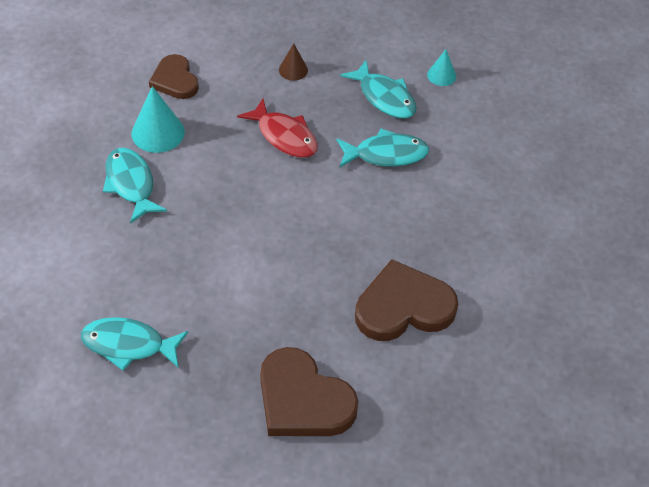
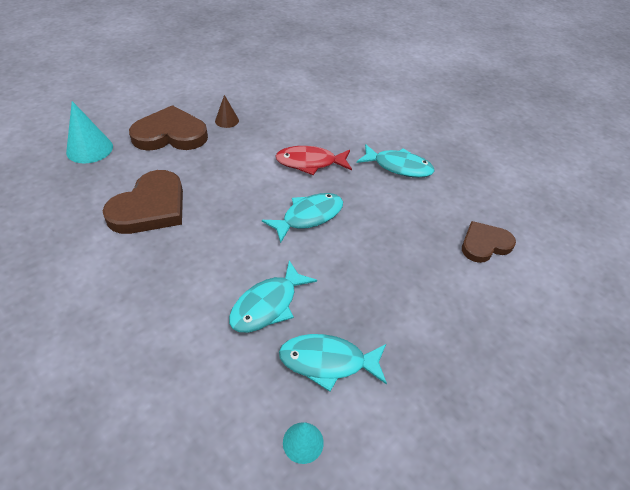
camera: 135 degrees right, 5 degrees down
turquoise fish [81,317,188,371] -> turquoise fish moved to [262,193,343,243]
turquoise cone [131,86,185,153] -> turquoise cone moved to [66,101,113,163]
brown heart [149,54,199,99] -> brown heart turned 45 degrees counterclockwise [462,221,516,263]
red fish [237,99,318,158] -> red fish moved to [275,146,352,175]
brown cone [279,43,308,81] -> brown cone moved to [215,95,239,128]

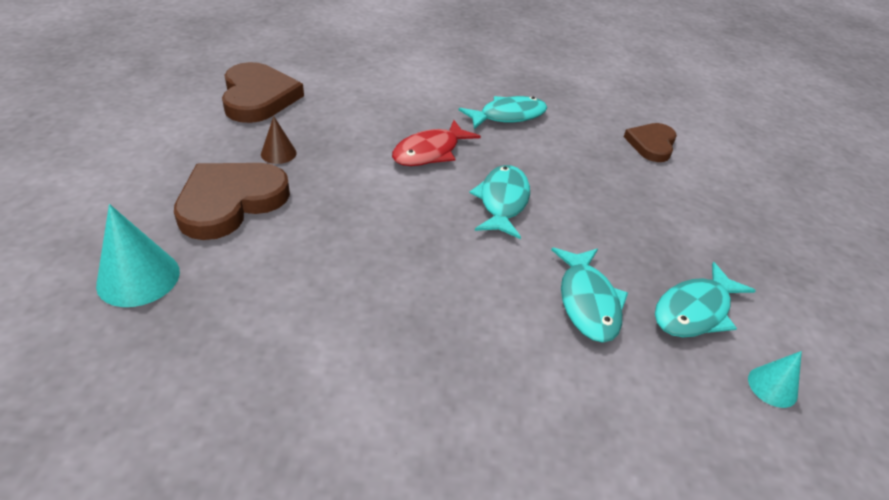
camera: 45 degrees left, 5 degrees down
brown heart [103,170,183,234] -> brown heart moved to [222,62,304,123]

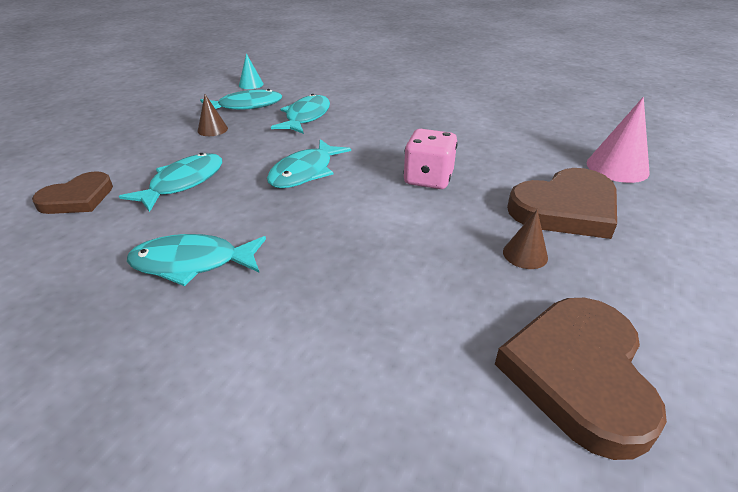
camera: 155 degrees left, 5 degrees down
turquoise cone [96,204,180,307] -> pink cone [586,97,650,183]
red fish [392,120,481,166] -> none
none -> turquoise fish [119,153,222,212]
none -> brown cone [197,94,228,136]
none -> pink dice [403,129,458,189]

